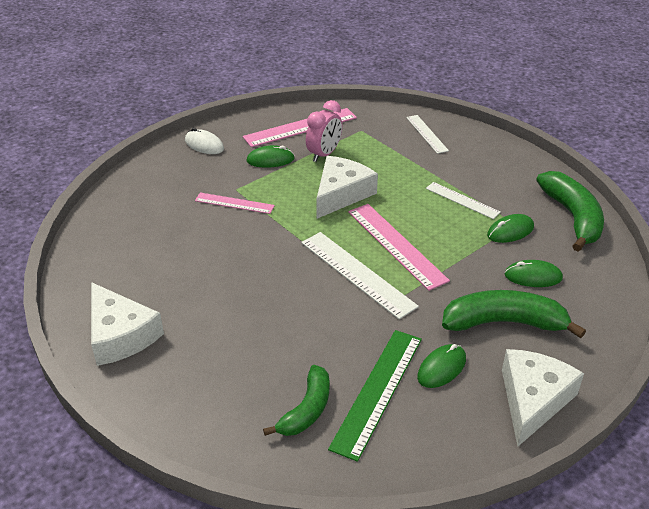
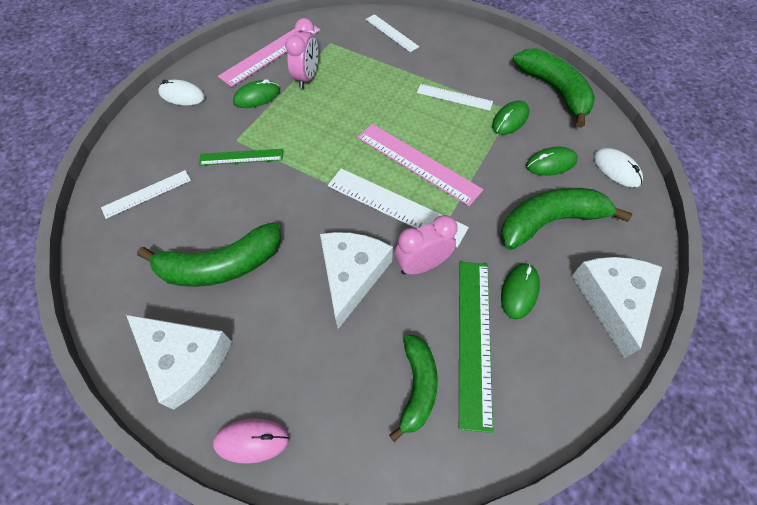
camera: 20 degrees left, 20 degrees up
pink ruler [195,192,275,214] -> green ruler [199,149,283,166]
white cheese [316,156,378,219] -> white cheese moved to [320,232,393,329]
none -> white ruler [101,170,191,219]
none -> green banana [137,222,281,287]
none -> pink mouse [213,419,289,464]
none -> pink clock [395,215,457,275]
none -> white mouse [594,148,643,187]

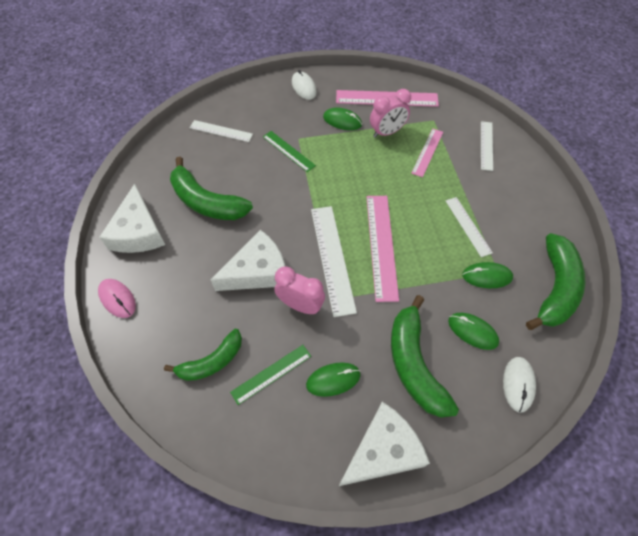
camera: 50 degrees right, 0 degrees up
green ruler [459,262,493,433] -> green ruler [230,345,311,405], size x0.60
green banana [500,188,632,250] -> green banana turned 135 degrees counterclockwise [391,295,459,418]
none -> pink ruler [411,129,443,177]

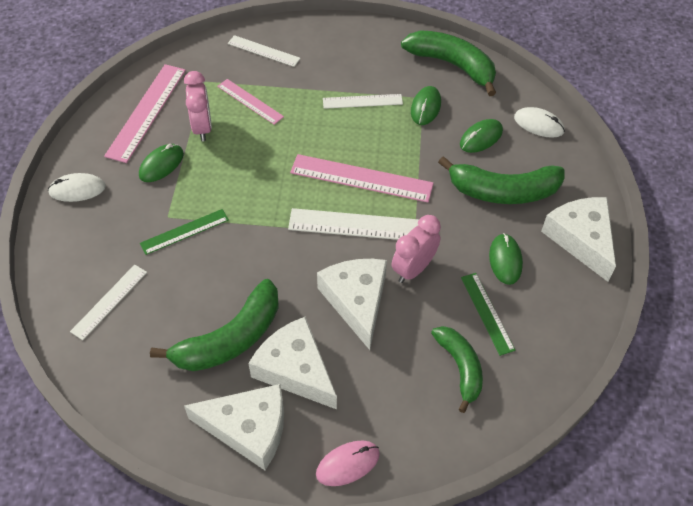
camera: 75 degrees left, 5 degrees down
none -> white cheese [248,317,337,409]

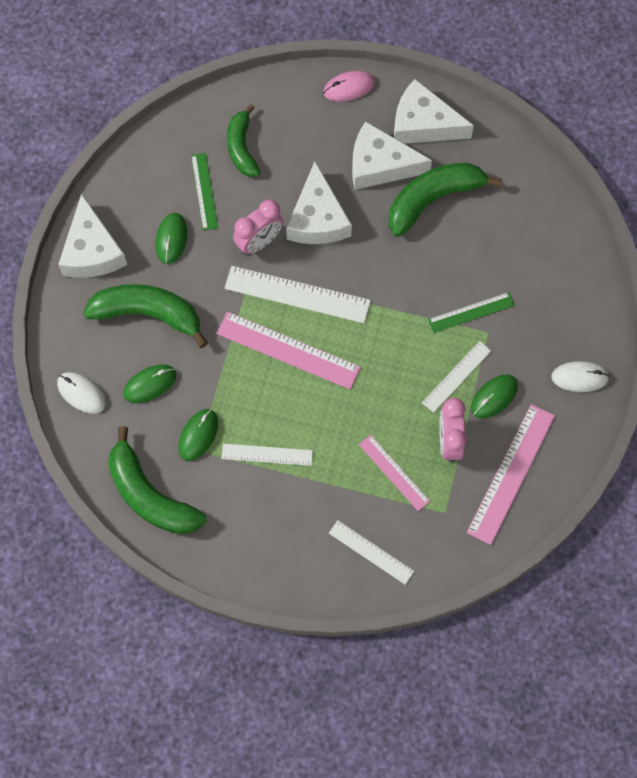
camera: 170 degrees left, 15 degrees up
white ruler [70,265,147,340] -> white ruler moved to [422,341,491,413]
white cheese [248,317,337,409] -> white cheese turned 135 degrees clockwise [352,121,432,190]

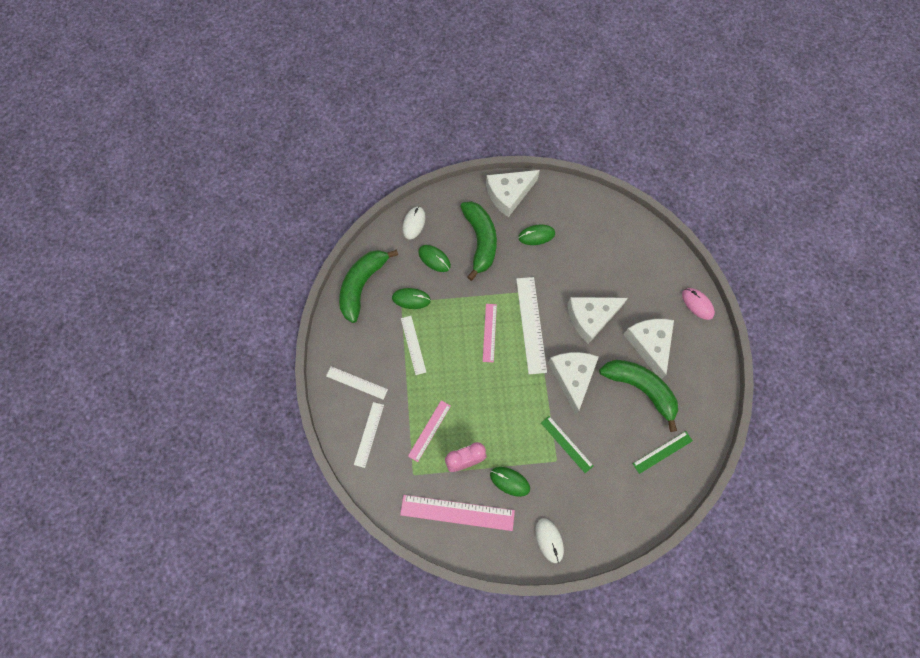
camera: 70 degrees right, 0 degrees up
green ruler [191,153,218,231] -> green ruler moved to [633,431,693,474]
pink ruler [216,312,361,390] -> pink ruler [483,304,497,363], size x0.60
green banana [227,104,260,177] -> none
pink clock [233,199,283,255] -> none
white cheese [394,79,474,144] -> white cheese moved to [548,352,599,415]
white ruler [422,341,491,413] -> white ruler moved to [326,366,388,400]

